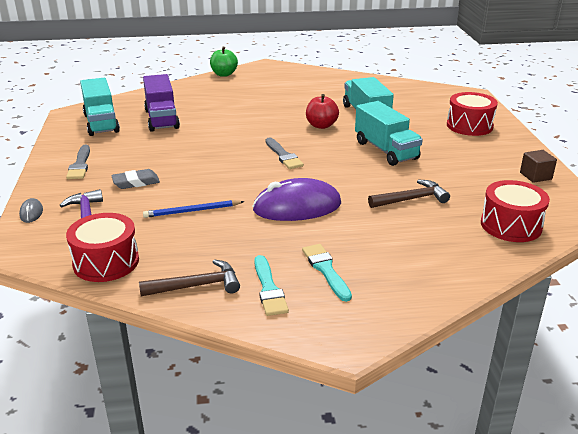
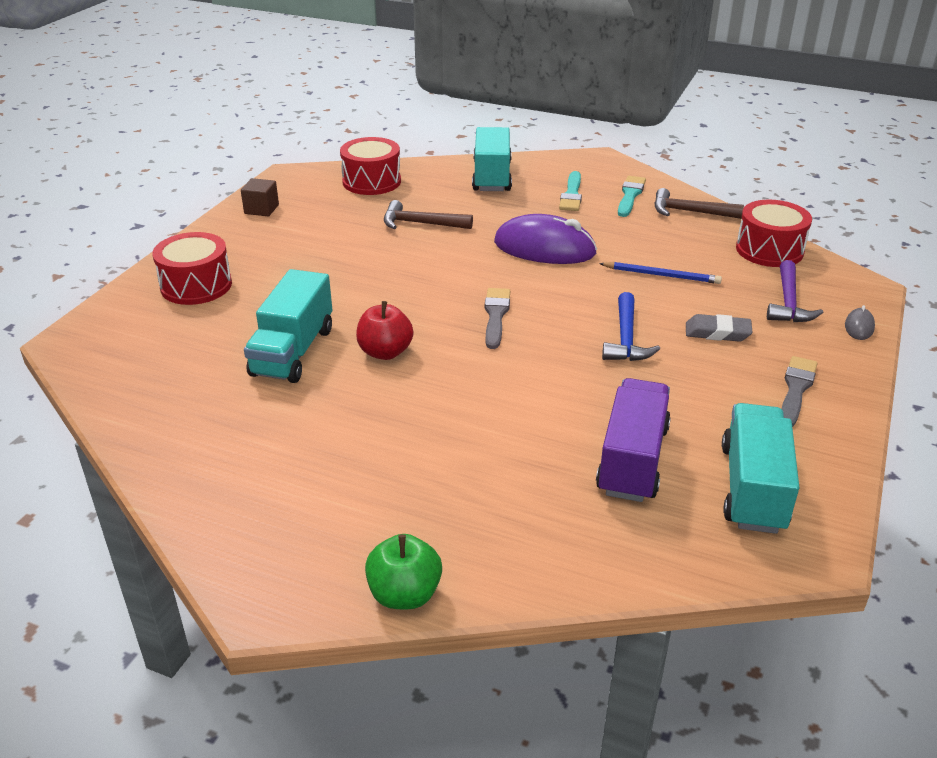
camera: 150 degrees left, 5 degrees up
turquoise truck [355,101,423,166] -> turquoise truck moved to [472,127,512,191]
none -> blue hammer [602,292,660,361]

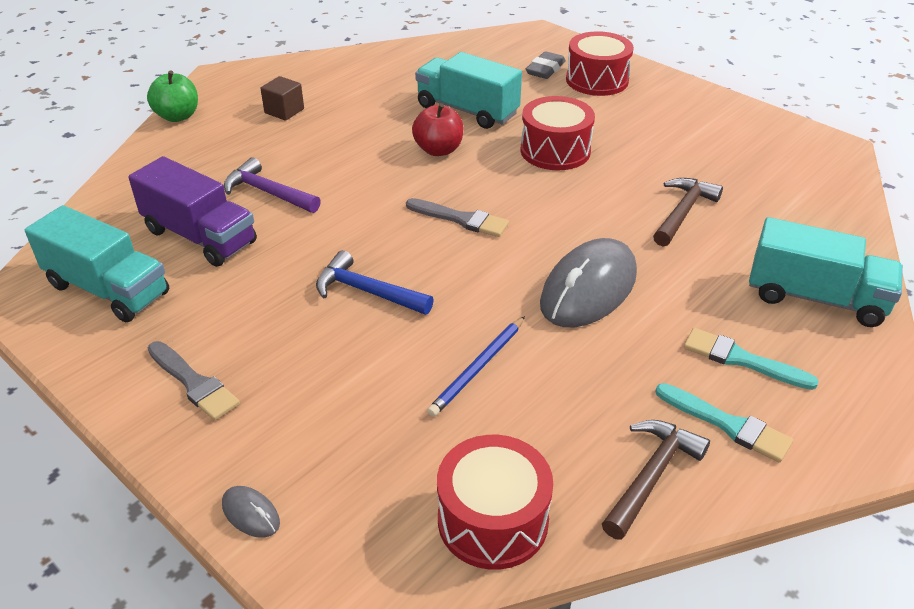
camera: 110 degrees right, 5 degrees up
brown cube [241,178,279,216] -> brown cube moved to [260,76,304,121]
red drum [340,137,401,195] -> red drum moved to [520,96,595,170]
purple mouse [494,214,597,264] -> grey mouse [540,238,637,327]
grey eraser [686,314,753,342] -> grey eraser moved to [526,51,566,79]
purple hammer [767,260,823,322] -> purple hammer moved to [224,157,321,213]

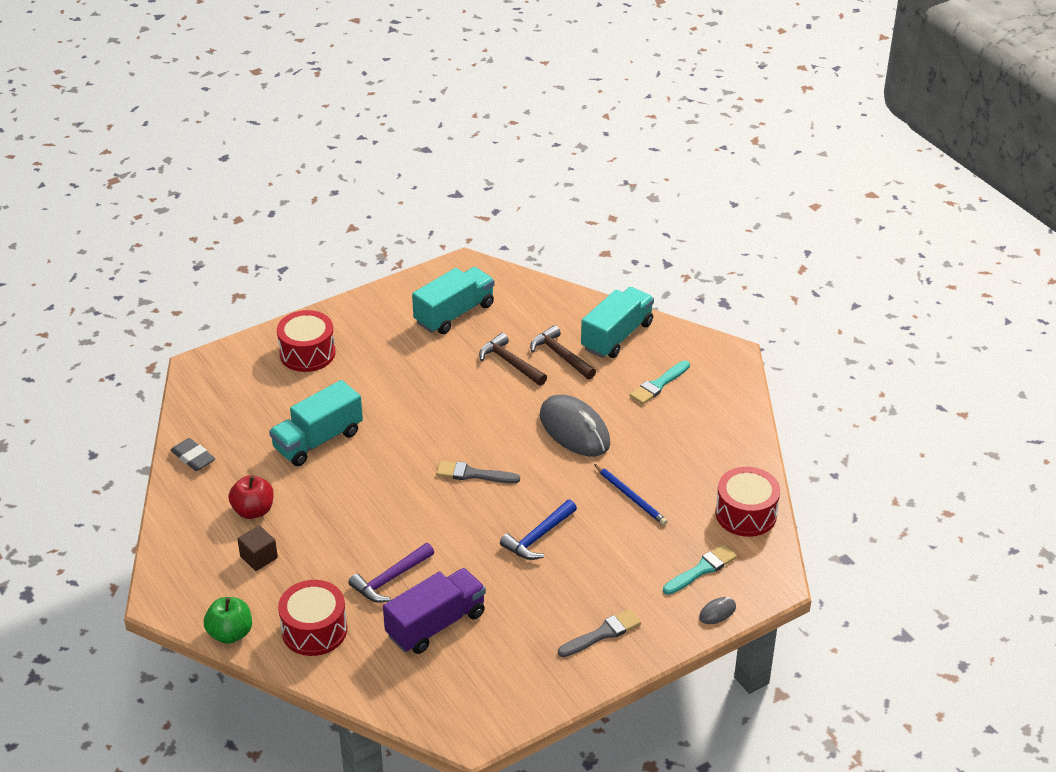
camera: 75 degrees left, 0 degrees up
turquoise truck [25,205,169,322] -> turquoise truck moved to [412,267,494,334]
grey brush [406,198,509,237] -> grey brush turned 120 degrees counterclockwise [436,461,520,483]
red apple [412,103,463,156] -> red apple moved to [228,475,274,519]
red drum [520,96,595,170] -> red drum moved to [278,580,347,656]
grey eraser [526,51,566,79] -> grey eraser moved to [170,438,215,471]
brown hammer [602,420,710,540] -> brown hammer moved to [530,325,596,379]
turquoise brush [655,383,793,462] -> turquoise brush moved to [663,544,737,595]

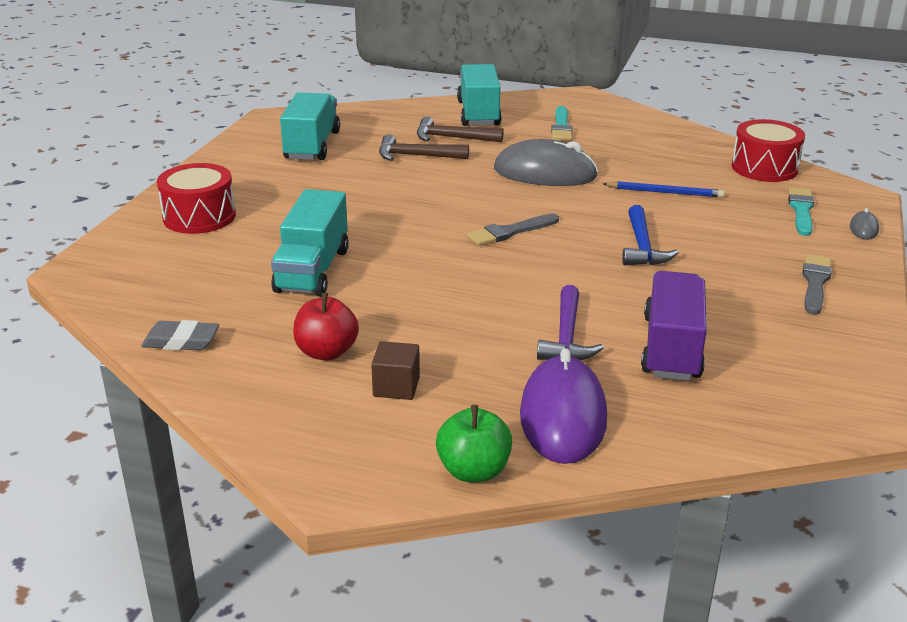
camera: 40 degrees left, 10 degrees down
red drum [278,580,347,656] -> purple mouse [520,348,607,464]

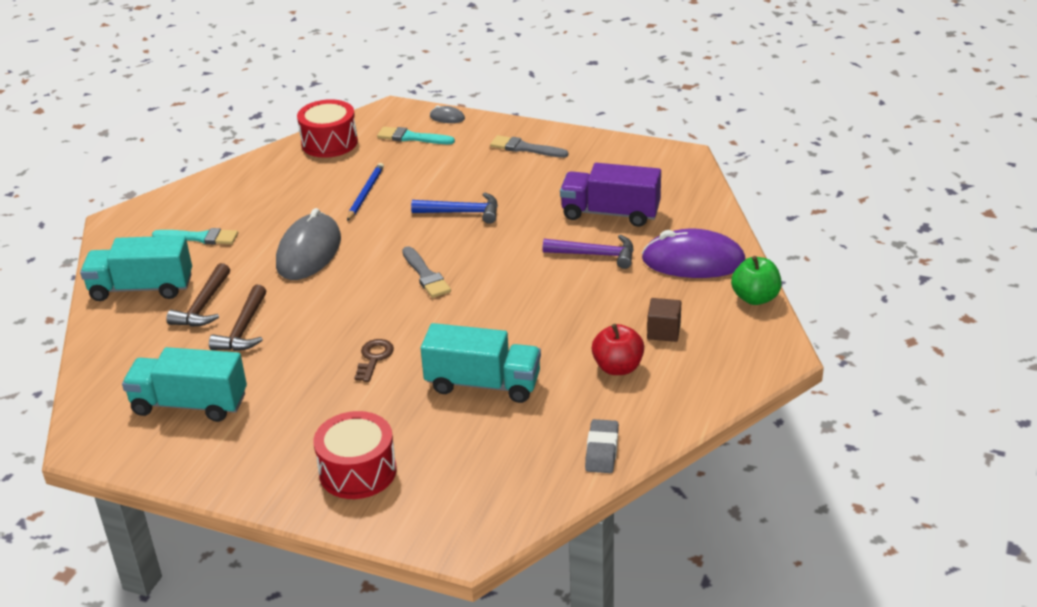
camera: 85 degrees left, 5 degrees up
none -> brown key [354,339,394,382]

